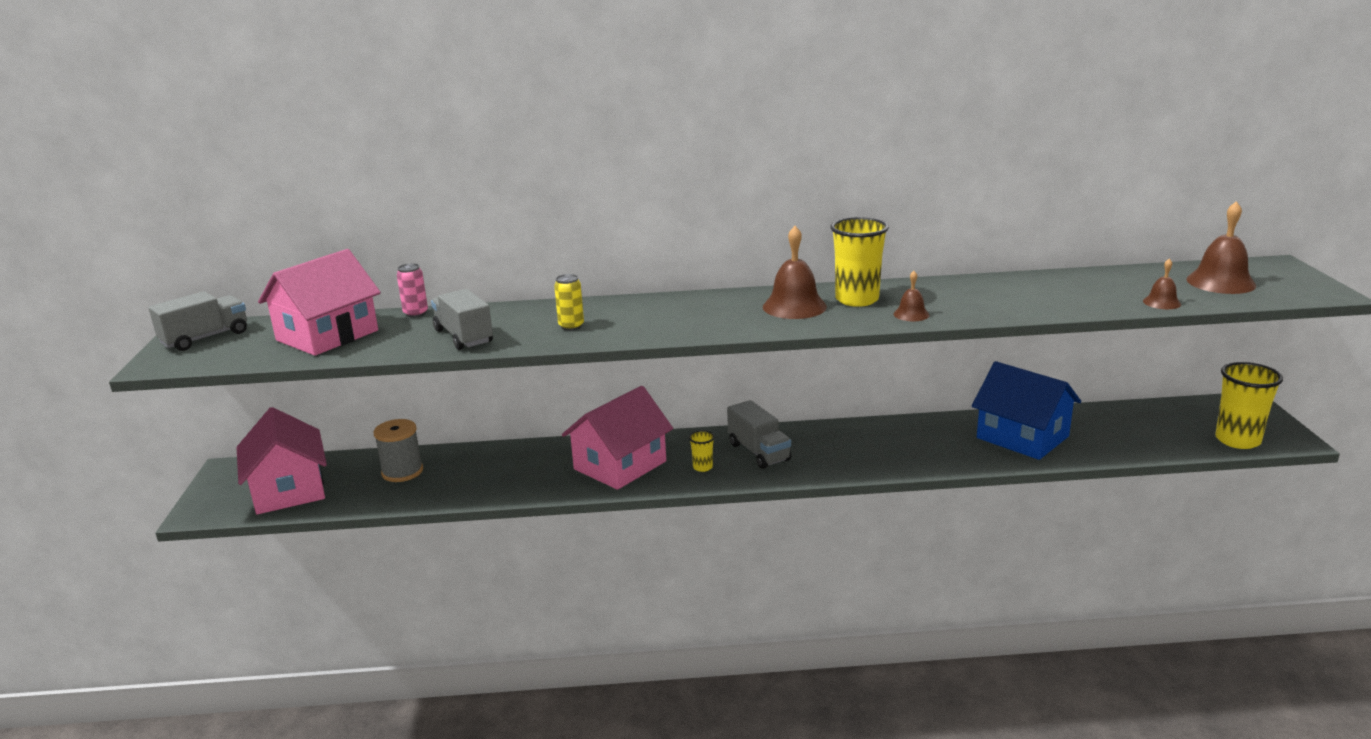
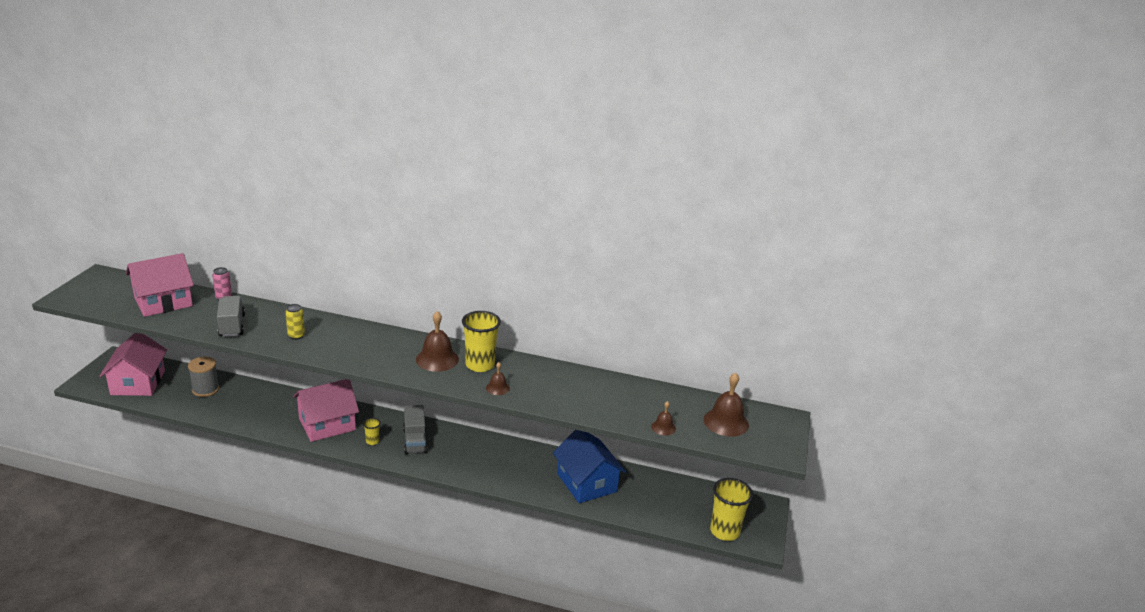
camera: 15 degrees right, 5 degrees up
grey truck [148,291,247,351] -> none

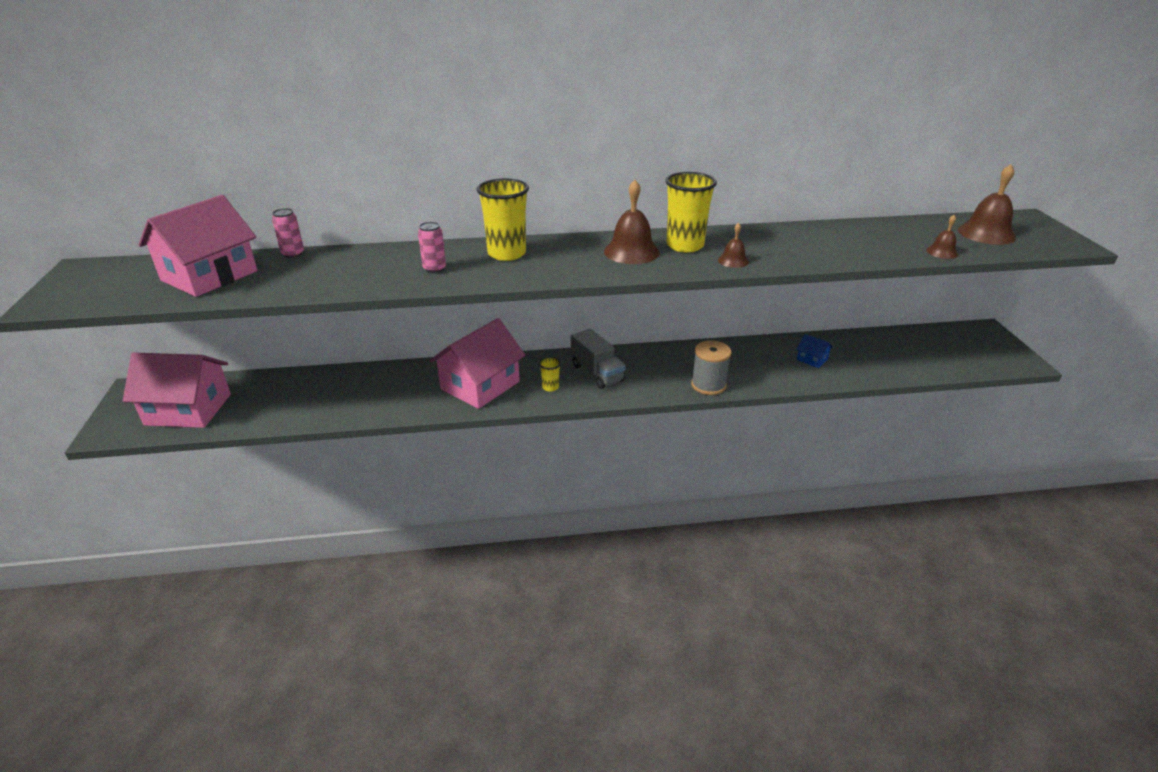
camera: 20 degrees left, 5 degrees up
pink house [99,333,167,396] -> pink house turned 60 degrees counterclockwise [123,353,231,428]
grey spool [188,357,219,397] -> grey spool moved to [691,341,731,395]
grey truck [217,296,245,337] -> none
yellow can [285,304,305,340] -> pink can [418,222,446,273]
blue house [553,430,626,503] -> blue house [796,334,833,368], size x0.42
yellow cup [710,478,753,541] -> yellow cup moved to [477,178,529,261]

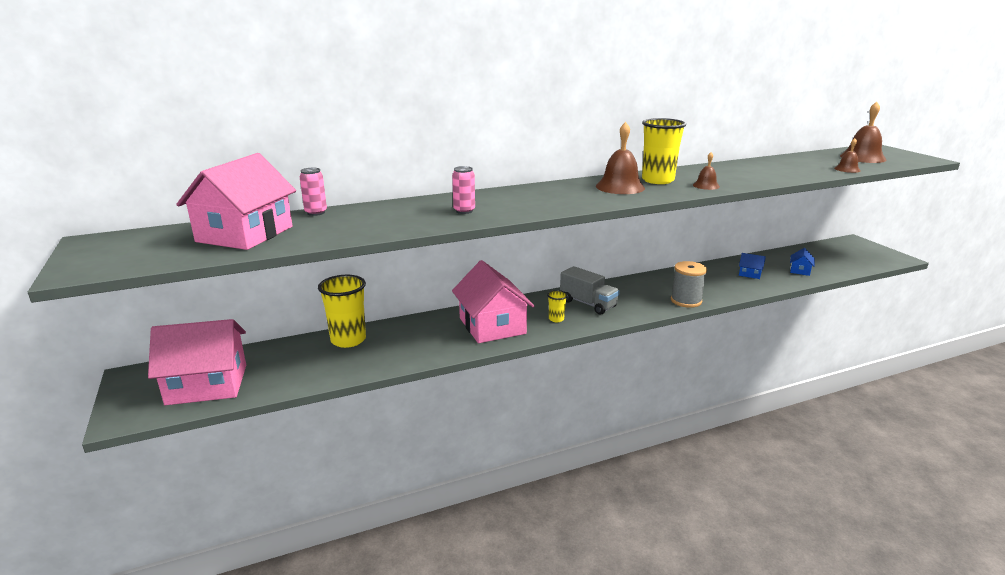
camera: 15 degrees left, 10 degrees down
pink house [429,318,525,409] -> pink house turned 45 degrees counterclockwise [452,260,534,343]
yellow cup [477,178,529,261] -> yellow cup moved to [318,275,366,348]
none -> blue house [790,248,815,276]

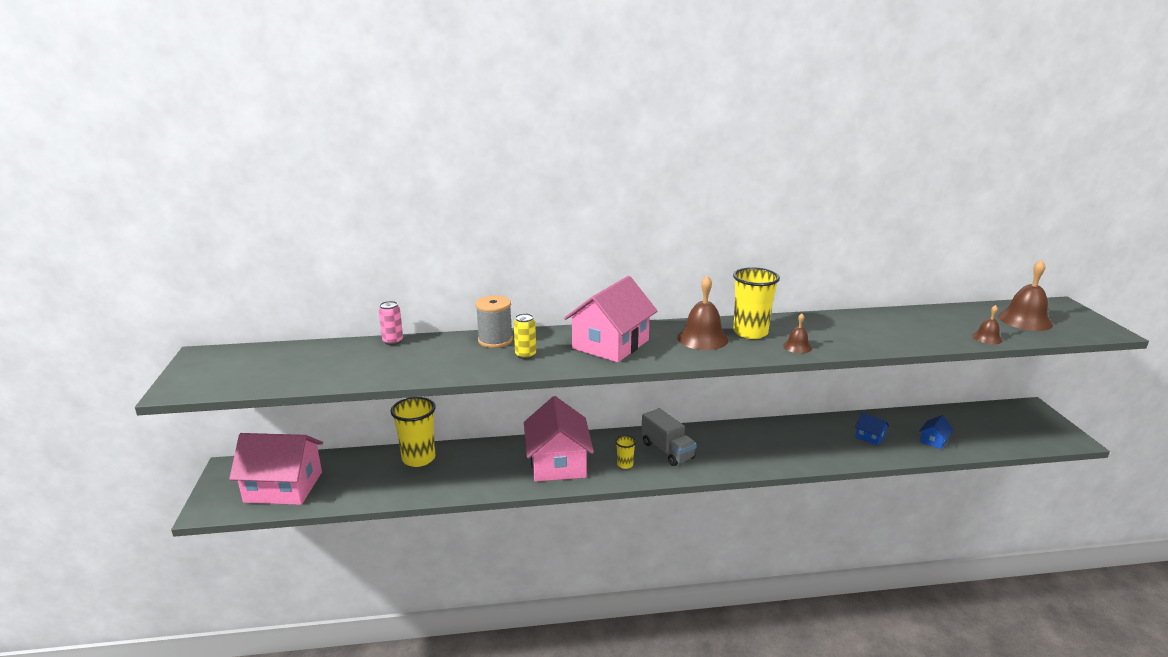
camera: 15 degrees right, 0 degrees up
pink house [176,153,296,250] -> pink house moved to [564,276,657,363]
pink can [452,166,475,214] -> yellow can [514,313,536,359]
grey spool [671,261,707,308] -> grey spool moved to [475,295,513,348]

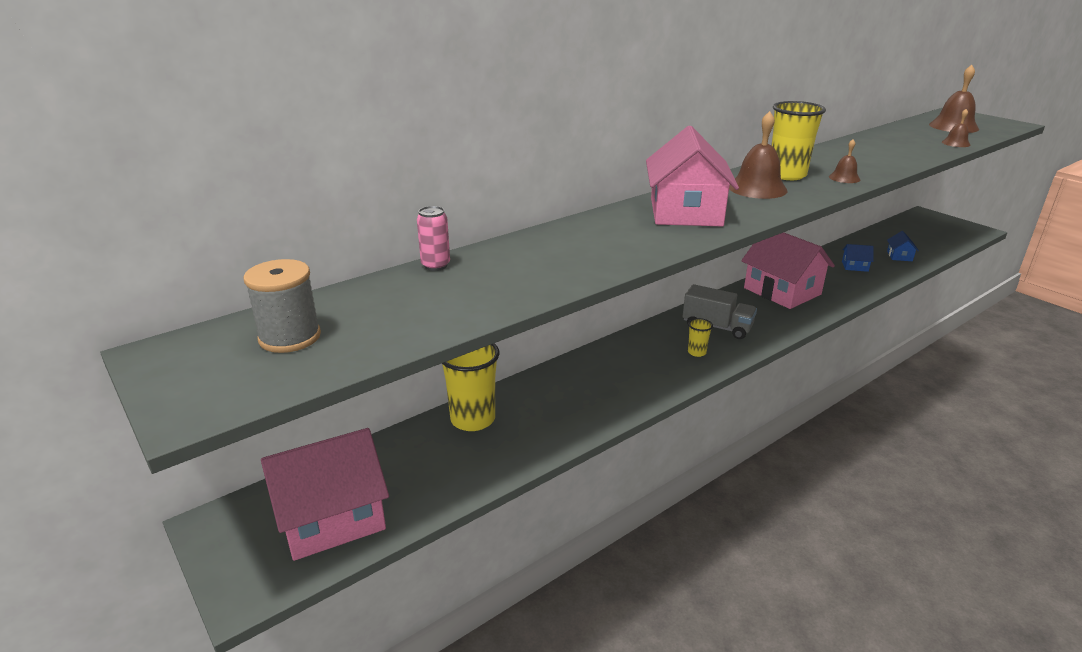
camera: 30 degrees left, 5 degrees up
grey spool [475,295,513,348] -> grey spool moved to [244,259,321,353]
yellow can [514,313,536,359] -> none
pink house [524,396,594,482] -> pink house moved to [741,232,835,309]

